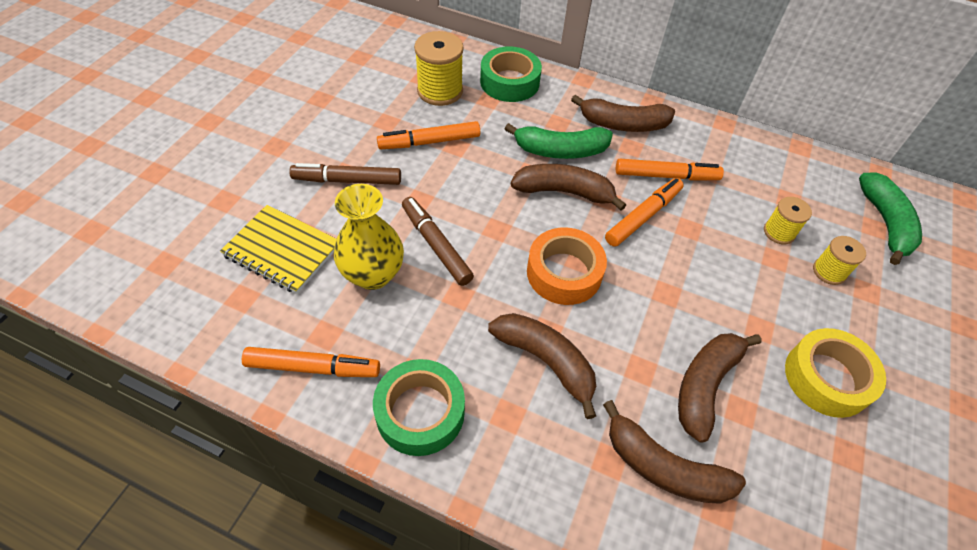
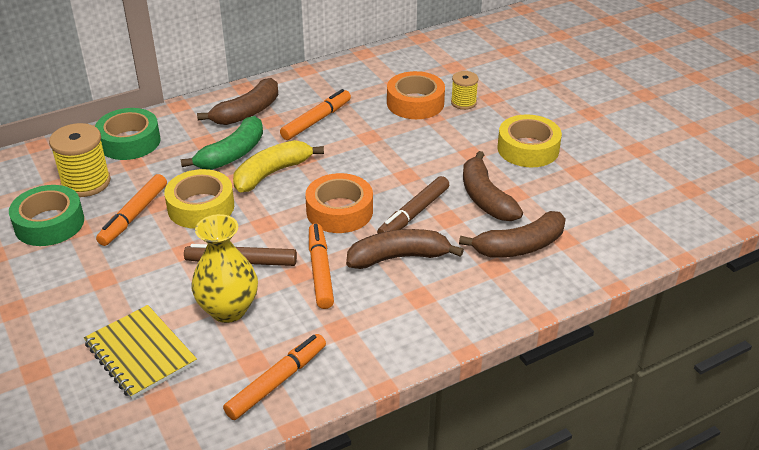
camera: 50 degrees left, 15 degrees down
yellow notebook [220,205,336,294] -> yellow notebook turned 75 degrees clockwise [84,305,197,399]
brown marker [289,163,401,185] -> brown marker moved to [377,176,449,234]
green tape [373,359,465,456] -> green tape moved to [9,185,84,246]
brown banana [511,164,626,211] -> yellow banana [233,140,324,192]
orange marker [605,178,684,247] -> orange marker moved to [309,223,334,309]
yellow spool [764,197,812,244] -> orange tape [387,71,445,119]
green banana [859,172,922,265] -> none
none -> yellow tape [164,169,234,229]

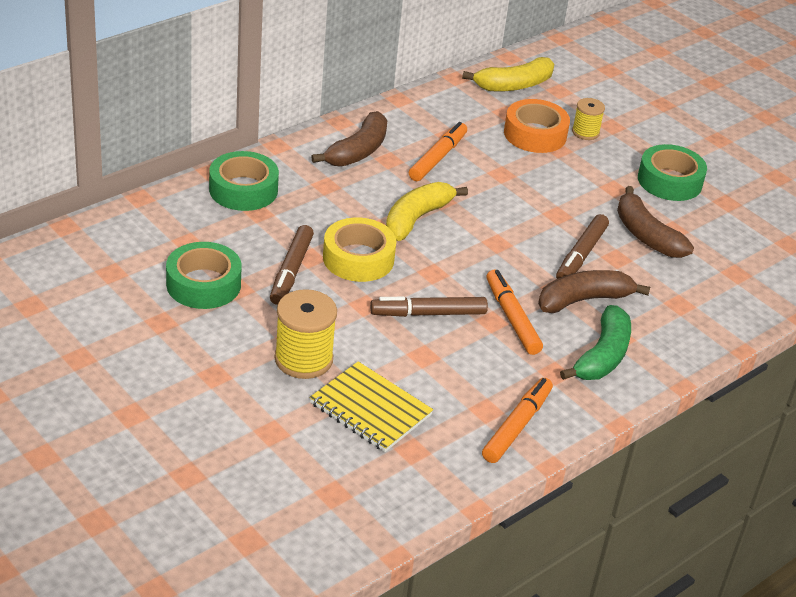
camera: 15 degrees left, 0 degrees up
yellow spool [49,123,111,197] -> yellow spool moved to [275,289,337,379]
orange marker [96,174,167,246] -> brown marker [270,225,314,305]
green banana [180,116,263,170] -> green banana moved to [560,305,631,380]
yellow vase [191,214,258,323] -> none
orange tape [305,173,373,233] -> none
brown banana [459,211,566,258] -> none
yellow tape [498,114,562,167] -> green tape [638,144,707,201]
none -> yellow banana [462,57,554,92]

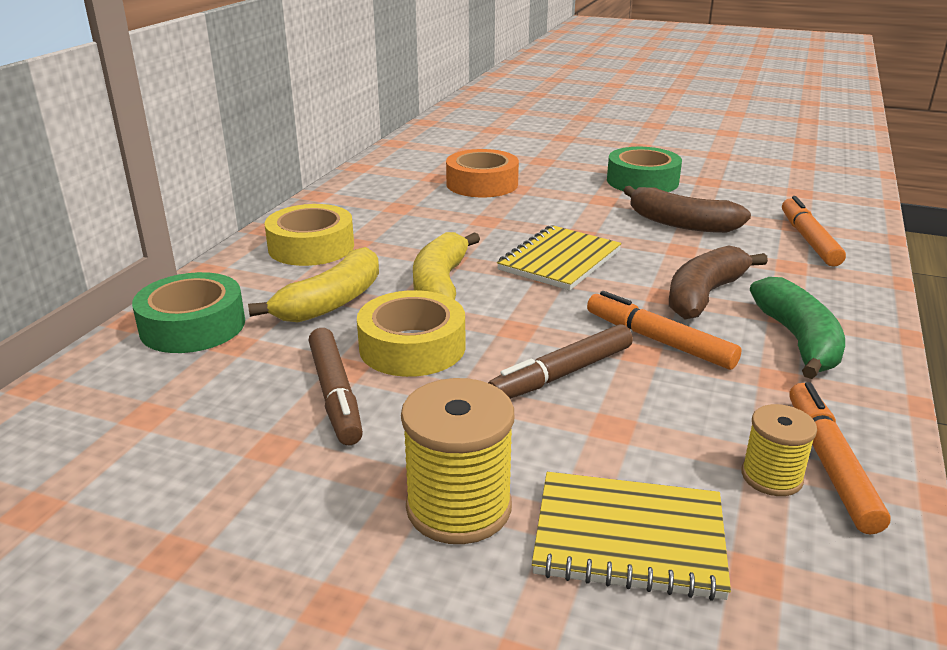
camera: 25 degrees left, 10 degrees down
green tape [166,242,242,309] -> none
brown banana [311,111,388,167] -> yellow tape [264,204,354,266]
orange marker [409,122,467,181] -> orange marker moved to [782,196,846,267]
yellow banana [462,57,554,92] -> yellow banana moved to [248,247,379,322]
brown marker [556,214,609,279] -> none
yellow spool [572,98,605,140] -> yellow spool moved to [741,404,817,496]
none -> yellow notebook [497,225,622,291]

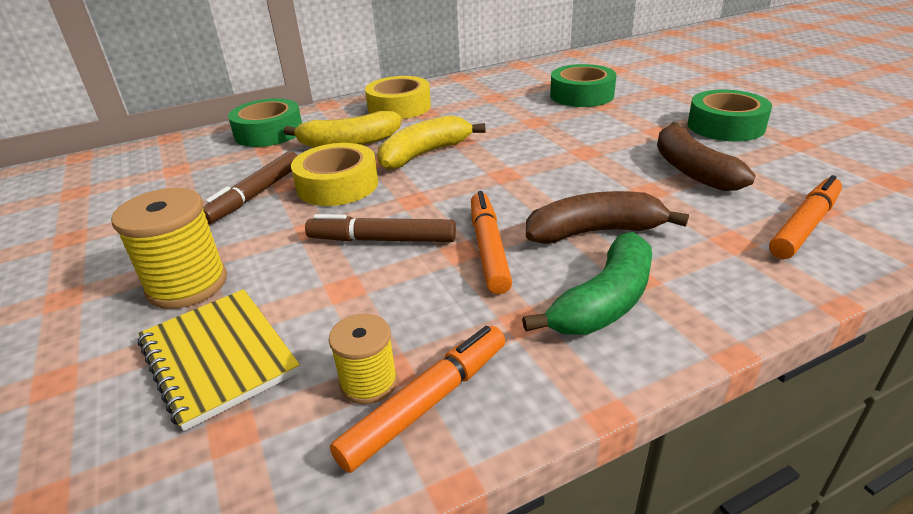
camera: 45 degrees right, 5 degrees up
orange tape [446,149,519,197] -> green tape [550,64,616,107]
yellow notebook [497,225,622,291] -> none

